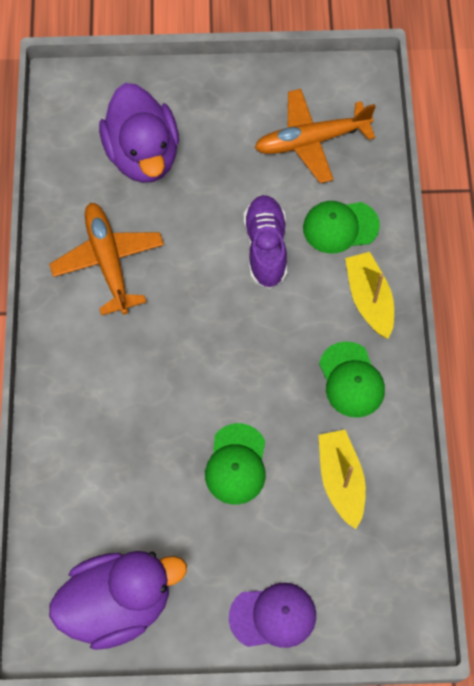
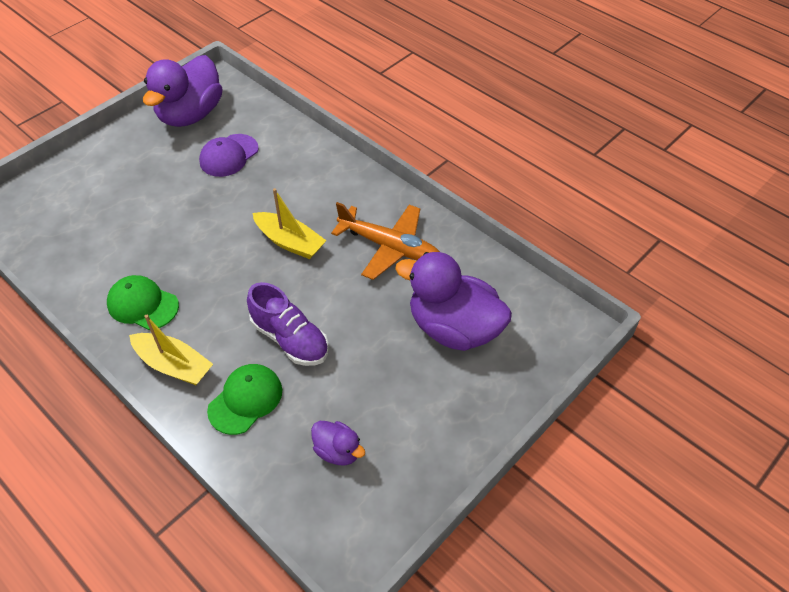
camera: 135 degrees right, 15 degrees down
green cap [205,423,266,504] -> none
purple cap [229,583,316,648] -> purple cap moved to [199,134,259,177]
orange plane [255,89,376,183] -> purple duck [311,421,365,465]
yellow boat [318,430,366,529] -> yellow boat moved to [252,188,327,259]

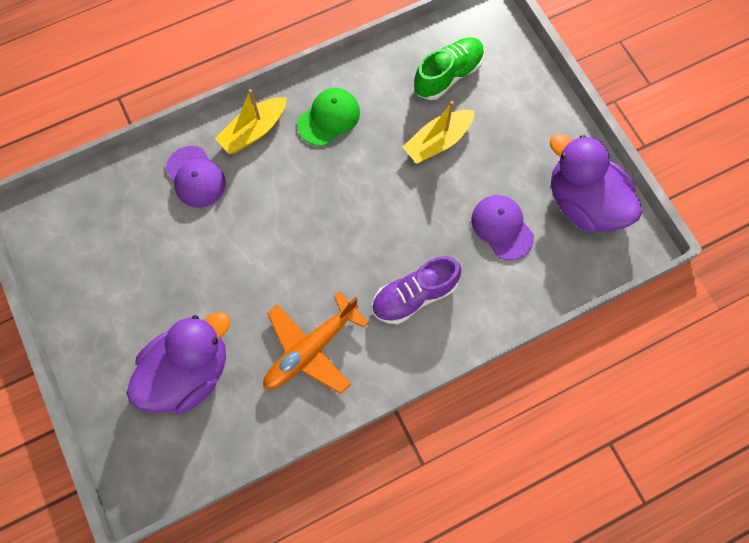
camera: 110 degrees right, 20 degrees up
green cap [207,364,282,435] -> purple cap [166,146,226,208]
purple shoe [247,282,329,366] -> purple shoe moved to [372,256,461,324]
yellow boat [252,188,327,259] -> yellow boat moved to [403,101,475,164]
purple duck [311,421,365,465] -> none
none -> green shoe [414,37,484,100]

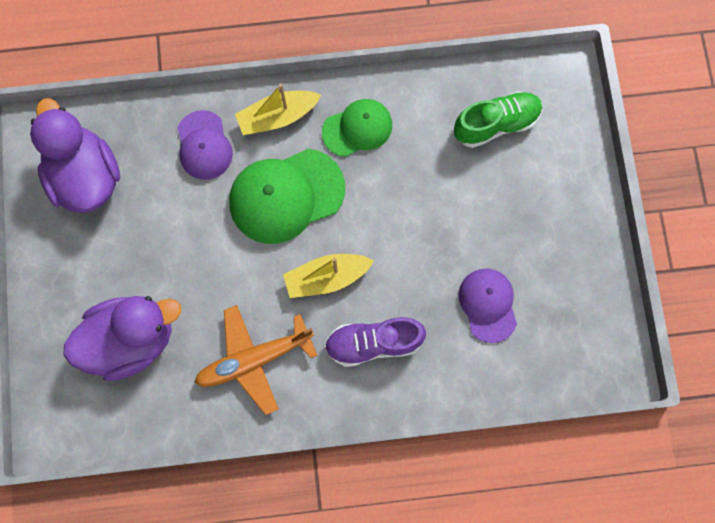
camera: 20 degrees right, 5 degrees up
yellow boat [403,101,475,164] -> yellow boat moved to [283,254,374,298]
purple duck [550,134,642,232] -> purple duck moved to [30,98,120,213]
none -> green cap [229,149,345,244]

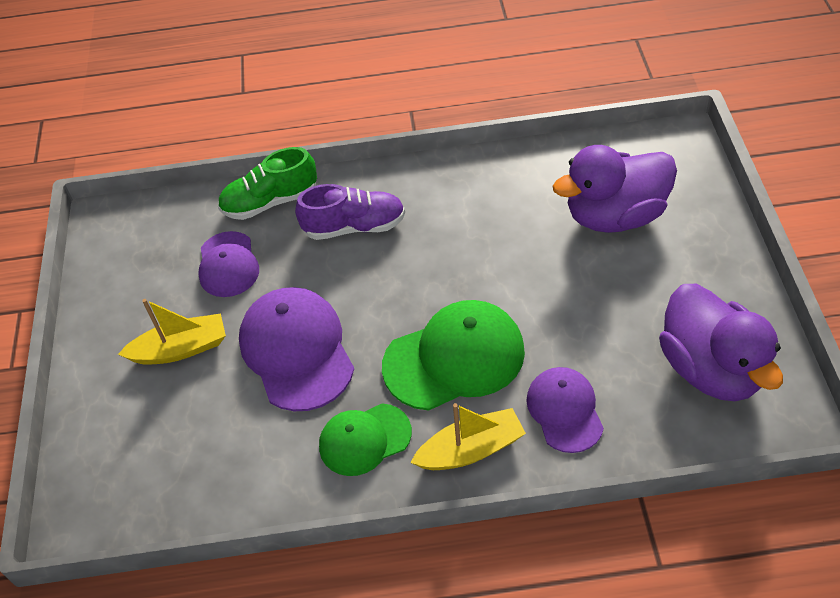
camera: 175 degrees left, 25 degrees down
orange plane [194,305,318,415] -> none
yellow boat [283,254,374,298] -> yellow boat moved to [118,299,226,365]
green shoe [454,91,542,148] -> green shoe moved to [218,147,317,220]
none -> purple cap [239,287,354,411]

